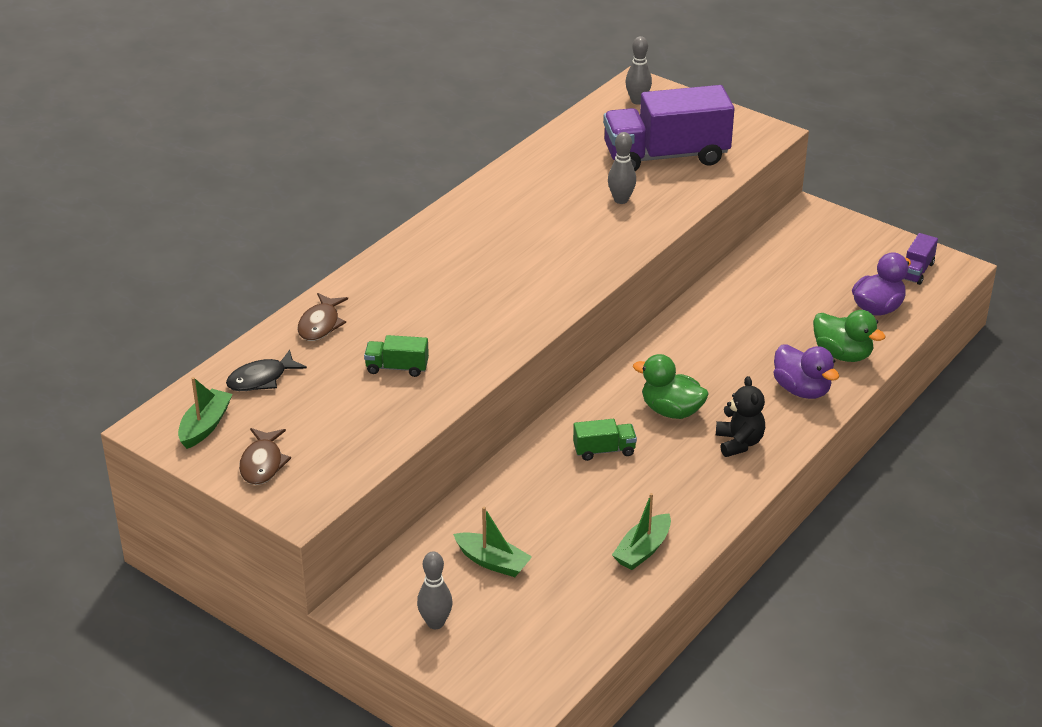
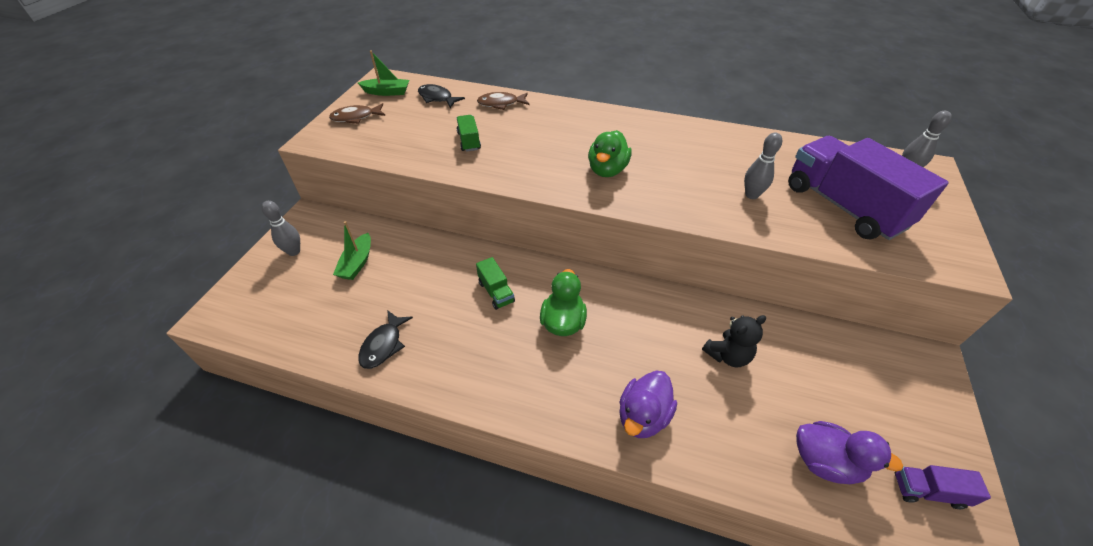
camera: 70 degrees right, 10 degrees up
green boat [612,493,671,570] -> black fish [358,310,413,369]
black teddy bear [716,376,765,457] -> black teddy bear moved to [702,315,766,367]
green duck [813,310,886,362] -> green duck moved to [588,130,632,177]

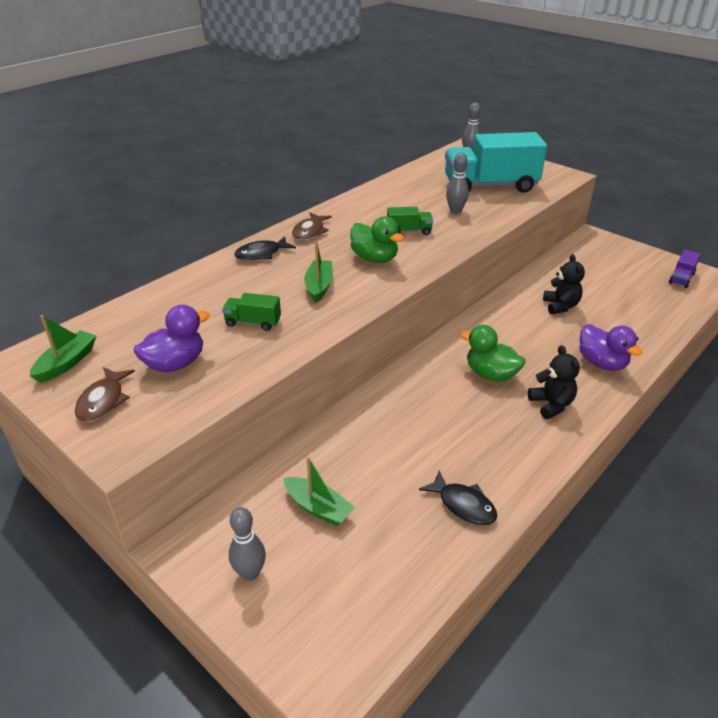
camera: 65 degrees left, 10 degrees down
black fish [418,84,465,108] -> black fish moved to [234,236,296,260]
green truck [476,257,515,310] -> green truck moved to [387,207,433,235]
brown fish [477,92,529,110] -> brown fish moved to [292,213,332,240]
purple truck [788,136,948,240] -> turquoise truck [445,132,547,193]
purple duck [796,421,903,484] -> purple duck moved to [134,305,210,372]
none -> green boat [304,241,333,303]
none -> black teddy bear [528,345,580,419]

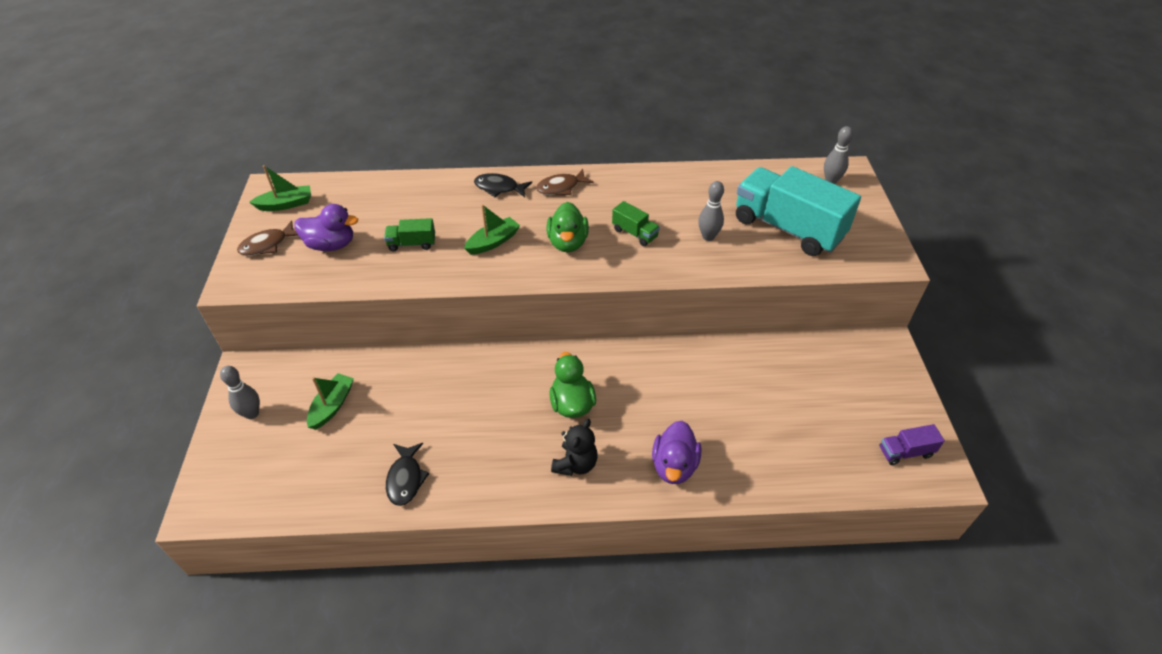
camera: 45 degrees right, 10 degrees up
green truck [222,293,281,331] -> green truck turned 60 degrees counterclockwise [384,218,435,251]
green boat [284,457,355,526] -> green boat turned 150 degrees counterclockwise [307,373,354,430]
black teddy bear [543,254,585,314] -> none

